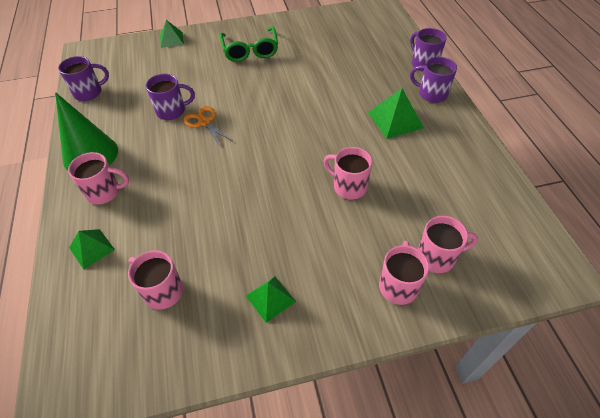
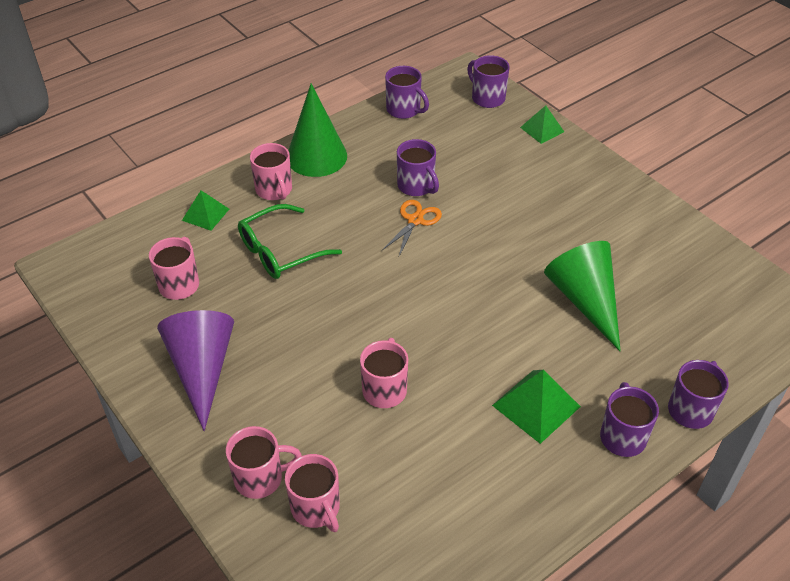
camera: 65 degrees right, 5 degrees down
green glasses [220,27,278,62] -> green glasses moved to [238,204,342,279]
green pyramid [246,276,296,323] -> purple cone [157,310,234,431]
none -> purple mug [467,55,509,108]
none -> green cone [544,241,621,351]

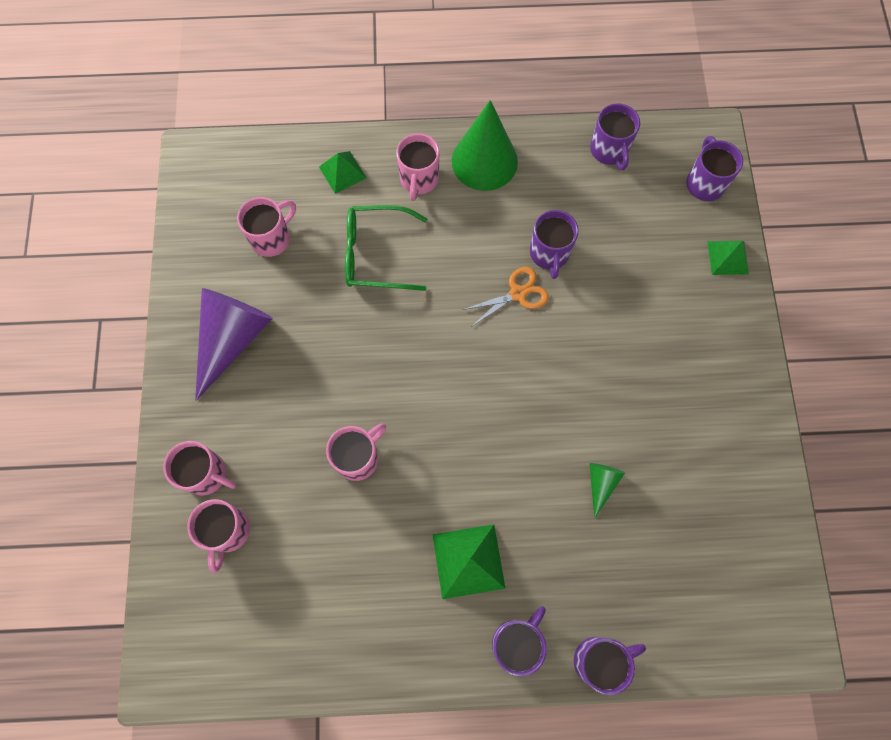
camera: 35 degrees right, 25 degrees up
green cone [544,241,621,351] -> green cone [589,463,625,519], size x0.47

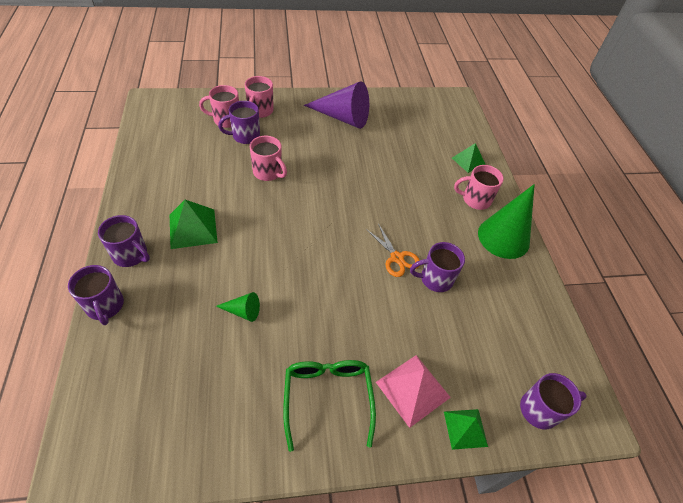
camera: 80 degrees right, 20 degrees down
pink mug [237,197,296,257] -> none
green glasses [345,205,427,291] -> green glasses moved to [283,360,376,452]
purple mug [590,103,640,170] -> purple mug moved to [218,101,260,144]
none -> pink pyramid [376,355,451,428]

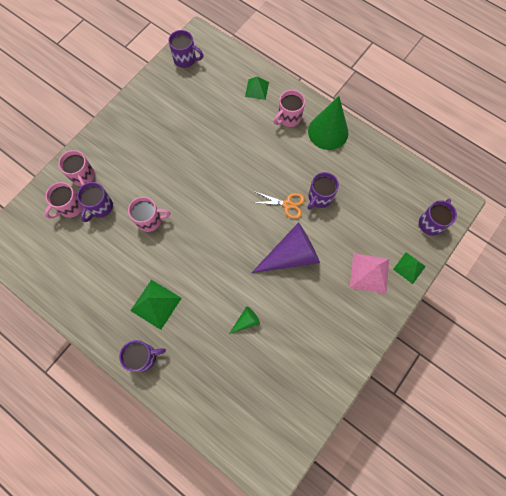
camera: 40 degrees left, 20 degrees up
purple mug [68,265,124,325] -> purple mug moved to [168,30,203,68]
green glasses [283,360,376,452] -> none
purple cone [304,81,369,129] -> purple cone moved to [252,223,320,273]

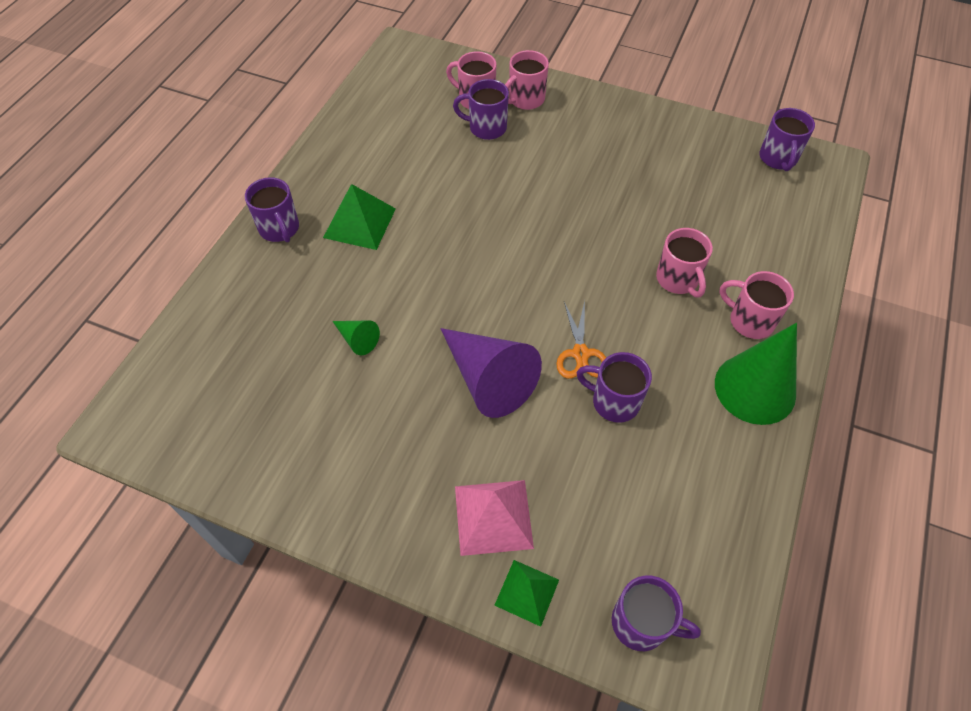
camera: 75 degrees right, 15 degrees down
pink mug [128,197,170,232] -> pink mug moved to [656,228,713,297]
green pyramid [245,76,269,100] -> none

